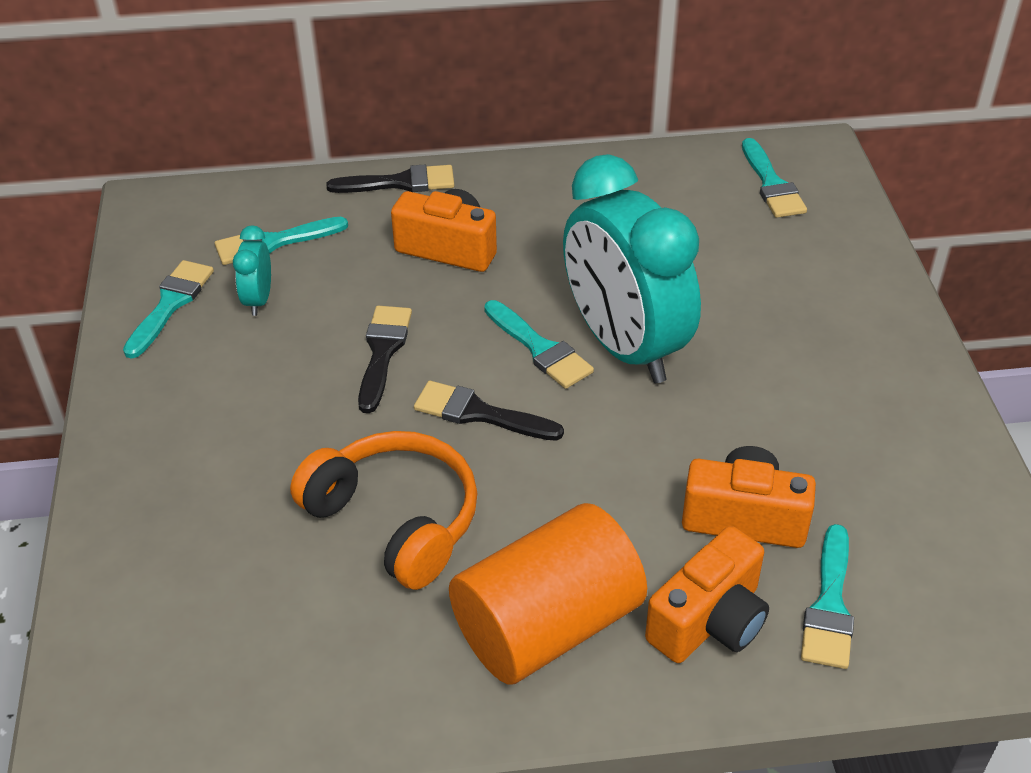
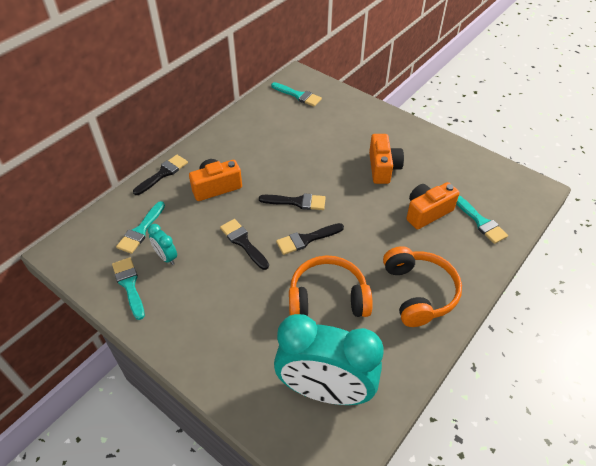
camera: 45 degrees left, 5 degrees up
orange cylinder [449,503,647,685] -> orange headphones [383,246,462,327]
turquoise brush [484,300,594,389] -> black brush [259,193,326,210]
turquoise clock [563,154,701,383] -> turquoise clock moved to [274,314,384,405]
orange camera [645,526,769,663] -> orange camera moved to [369,134,404,184]

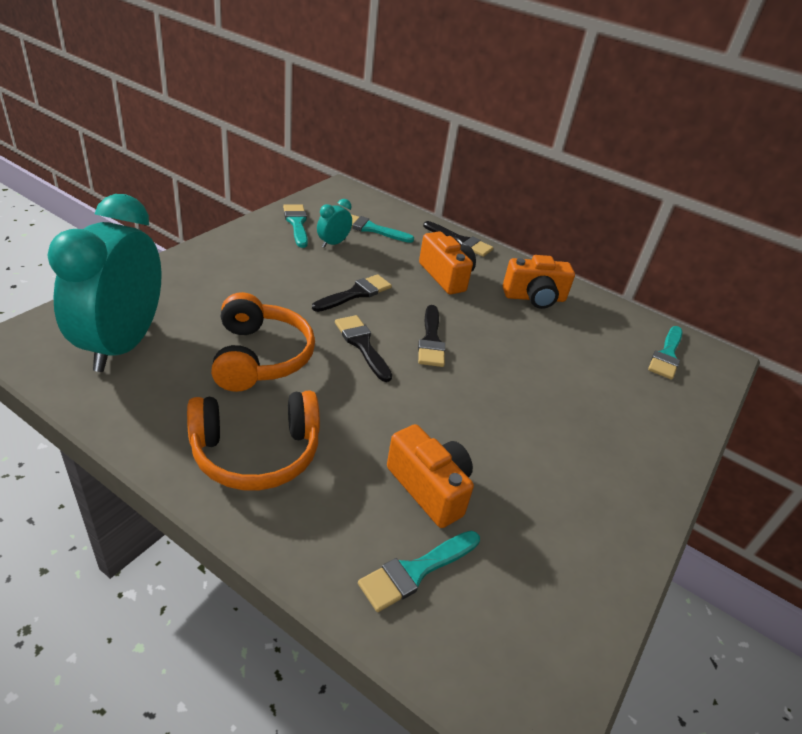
camera: 80 degrees right, 10 degrees down
turquoise brush [112,257,145,320] -> turquoise brush turned 75 degrees counterclockwise [283,204,308,248]
orange camera [369,134,404,184] -> orange camera moved to [503,255,575,309]

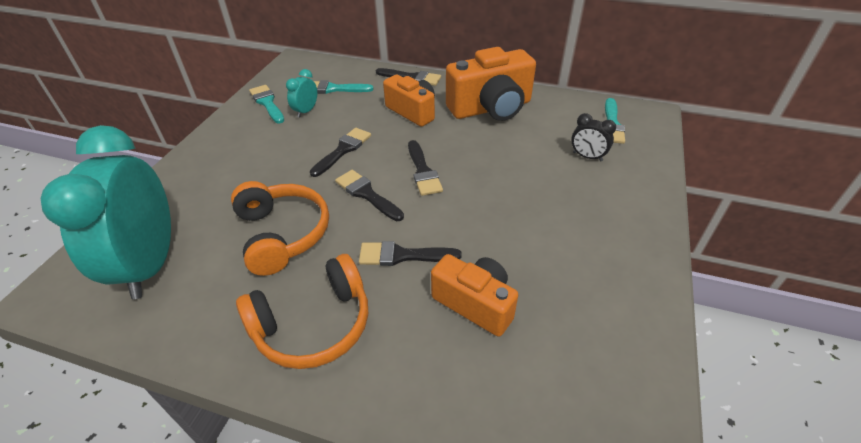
camera: 10 degrees left, 5 degrees up
turquoise brush [358,531,480,612] -> none
orange camera [503,255,575,309] -> orange camera [446,47,536,121], size x1.54
none -> black brush [359,241,462,266]
none -> black clock [571,113,616,161]

